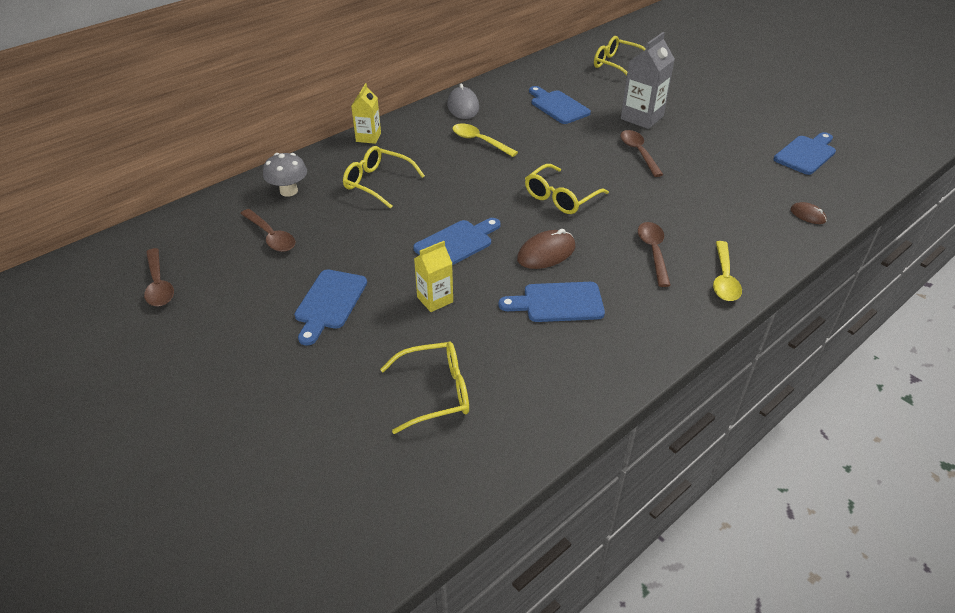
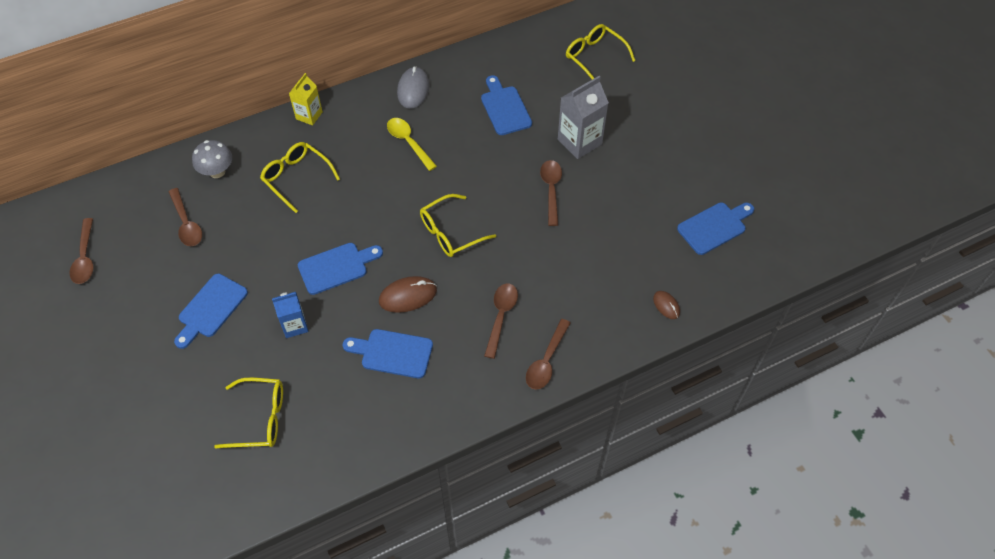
camera: 15 degrees right, 15 degrees up
yellow carton [414,241,453,312] -> blue carton [272,292,308,338]
yellow spoon [713,241,742,301] -> brown spoon [526,319,570,390]

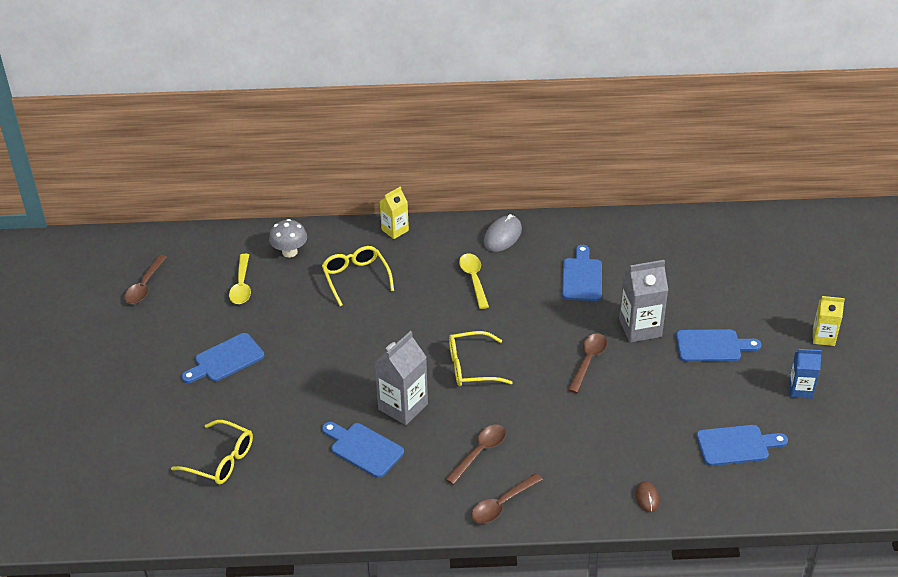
camera: 25 degrees right, 15 degrees down
brown spoon [169,188,202,246] -> yellow spoon [229,254,251,304]
blue carton [272,292,308,338] -> blue carton moved to [789,349,822,399]
blue cutting board [298,243,383,295] -> blue cutting board moved to [676,329,761,362]
brown mouse [379,276,437,313] -> grey carton [375,331,428,425]
yellow glasses [566,24,636,79] -> none
none -> yellow carton [813,296,845,346]

